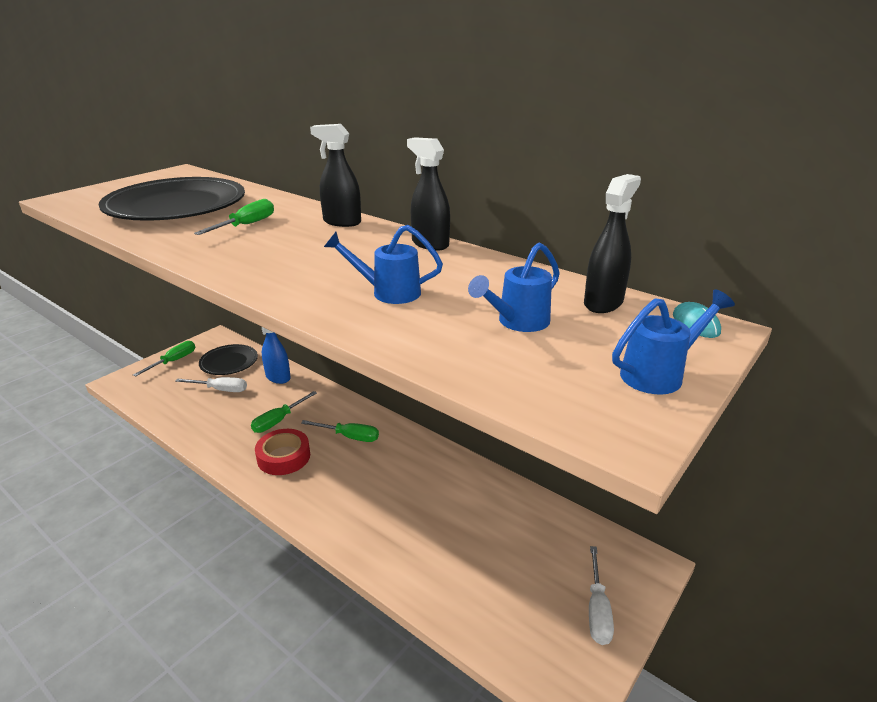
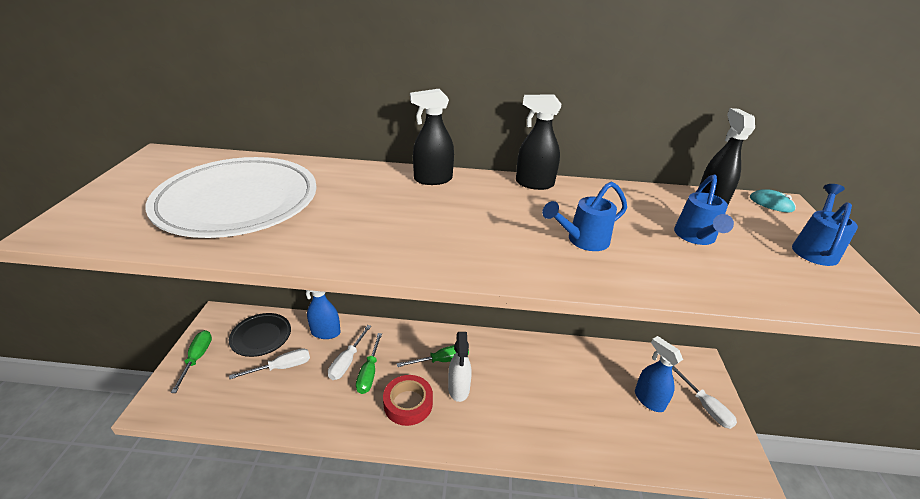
camera: 35 degrees left, 5 degrees up
black plate [98,177,245,221] -> white plate [145,157,317,238]
green screwdriver [194,199,274,235] -> none
none -> white screwdriver [328,325,371,380]
none -> white spray bottle [448,332,471,402]
none -> blue spray bottle [635,336,683,412]

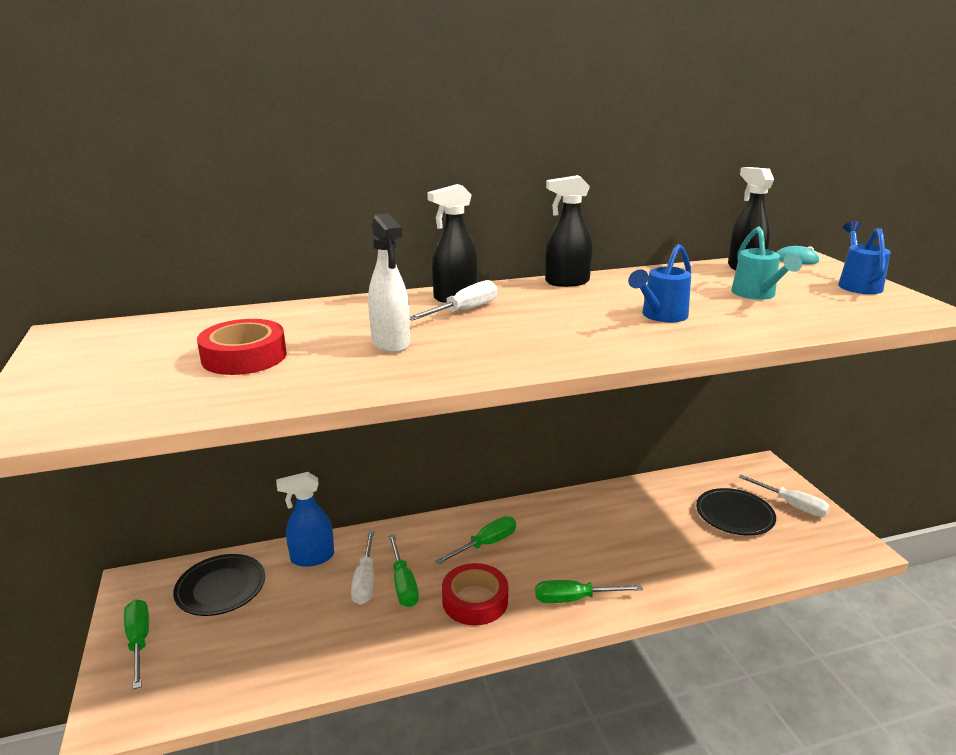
camera: 20 degrees left, 10 degrees down
white plate [145,157,317,238] -> red tape [197,319,287,375]
white screwdriver [229,348,310,379] -> white screwdriver moved to [410,280,497,321]
white spray bottle [448,332,471,402] -> white spray bottle moved to [368,213,410,353]
blue spray bottle [635,336,683,412] -> black plate [696,488,776,536]
blue watering can [674,175,734,245] -> turquoise watering can [731,227,802,300]
none -> green screwdriver [535,580,643,603]

